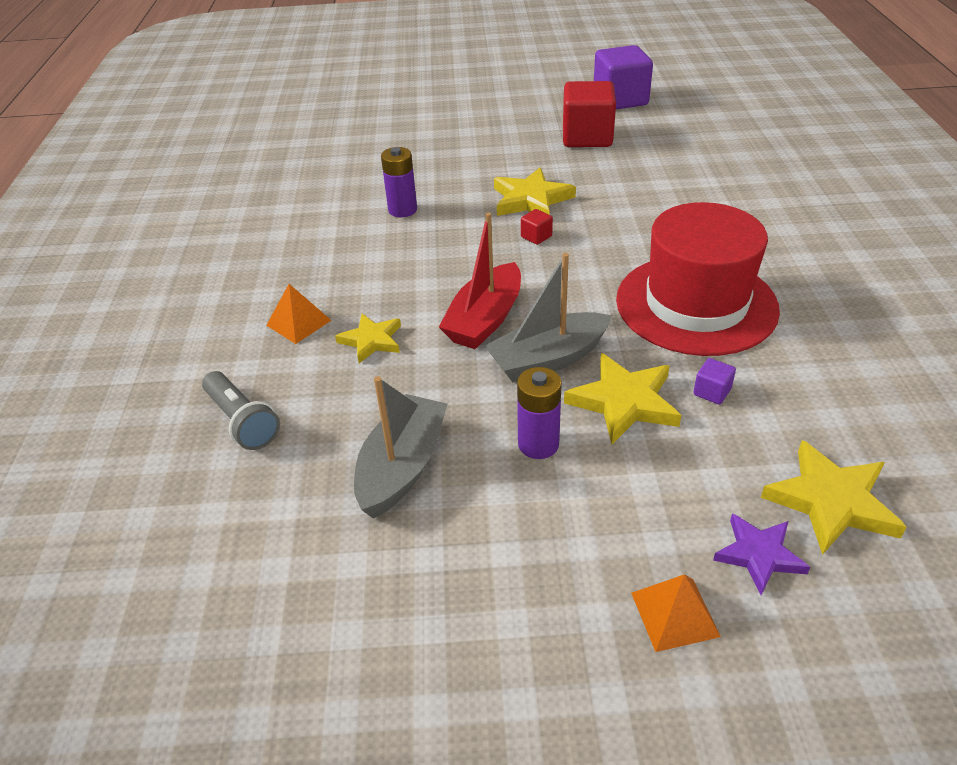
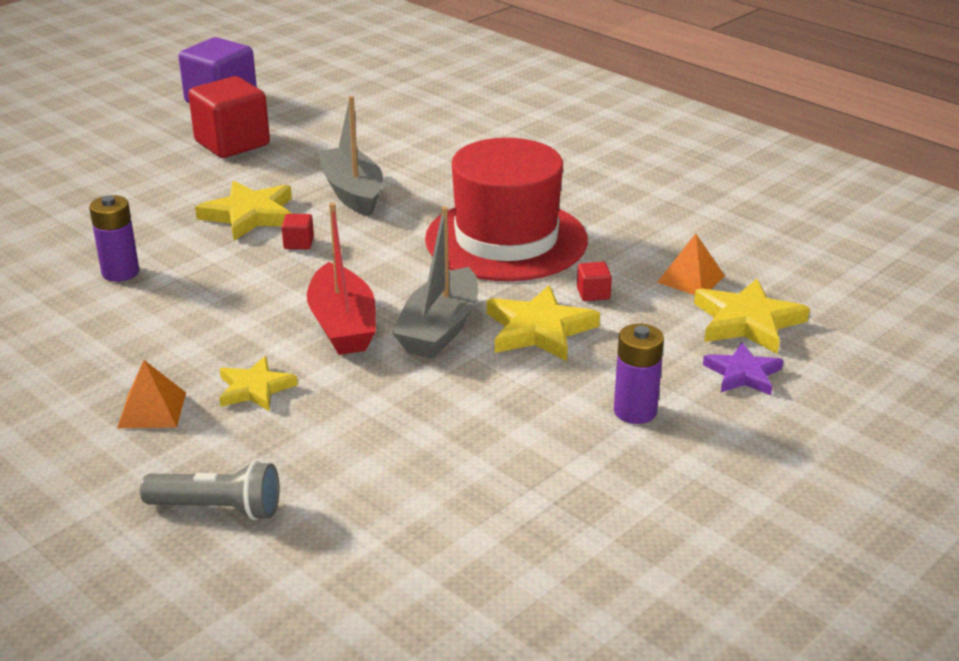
camera: 45 degrees left, 10 degrees down
grey boat [354,376,447,518] -> grey boat moved to [318,96,383,217]
purple battery [517,367,562,459] -> purple battery moved to [614,324,664,424]
orange pyramid [631,574,721,652] -> orange pyramid moved to [657,233,725,295]
purple cube [693,358,736,405] -> red cube [577,262,612,301]

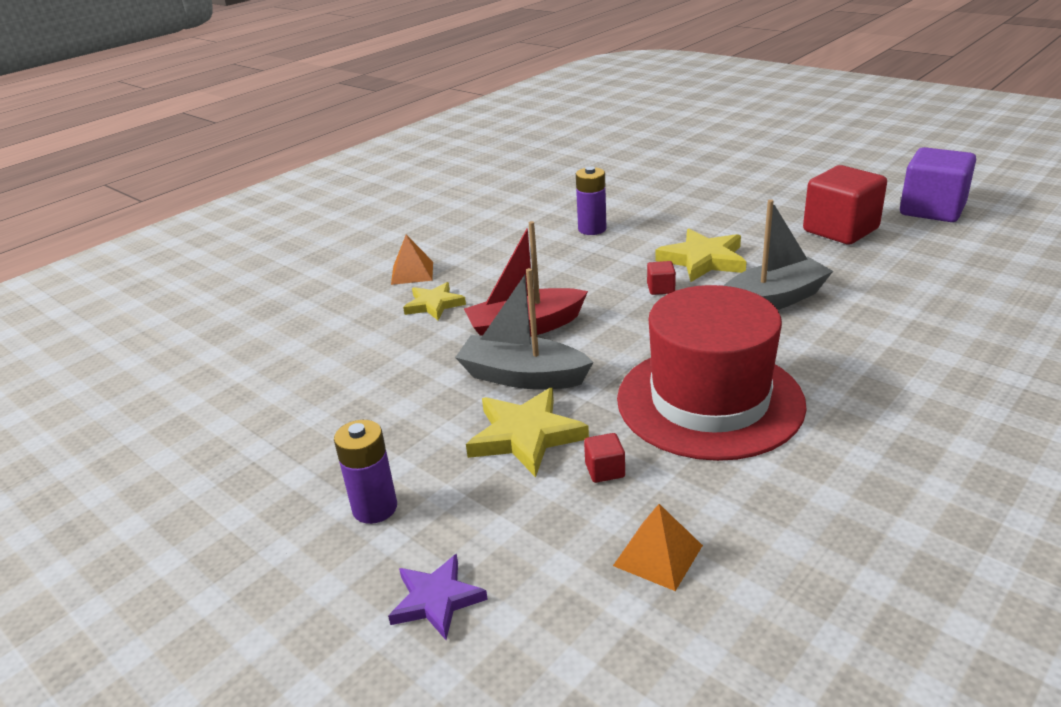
camera: 90 degrees right, 0 degrees up
grey flashlight [140,461,279,521] -> none
yellow star [694,279,810,354] -> none

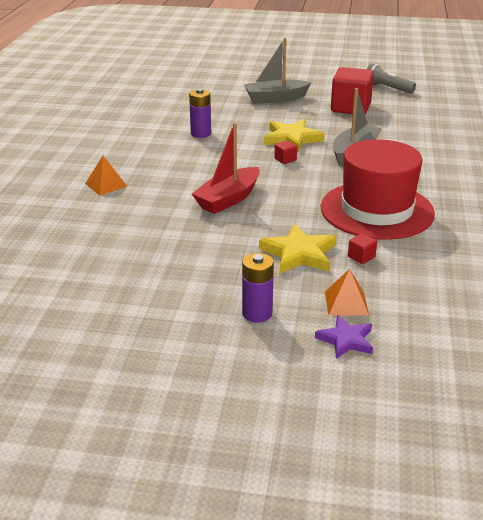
camera: 35 degrees left, 0 degrees up
yellow star [403,282,466,320] -> none
grey boat [455,268,594,389] -> grey boat moved to [244,38,311,103]
orange pyramid [613,504,703,591] -> orange pyramid moved to [325,269,369,315]
purple cube [900,147,976,222] -> grey flashlight [367,63,416,94]

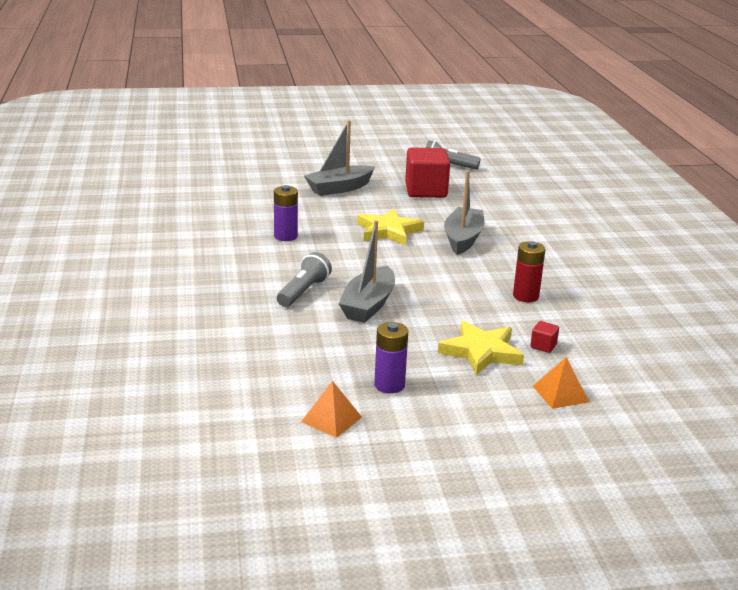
camera: 20 degrees left, 5 degrees down
orange pyramid [85,156,128,195] -> orange pyramid moved to [301,381,362,438]
red boat [192,123,260,214] -> grey boat [338,220,395,323]
purple battery [242,253,274,323] -> purple battery moved to [374,322,408,394]
red cube [274,141,297,164] -> none
purple star [315,315,373,359] -> none
red hat [321,139,435,240] -> red battery [513,241,545,302]
none -> grey flashlight [277,252,332,307]

